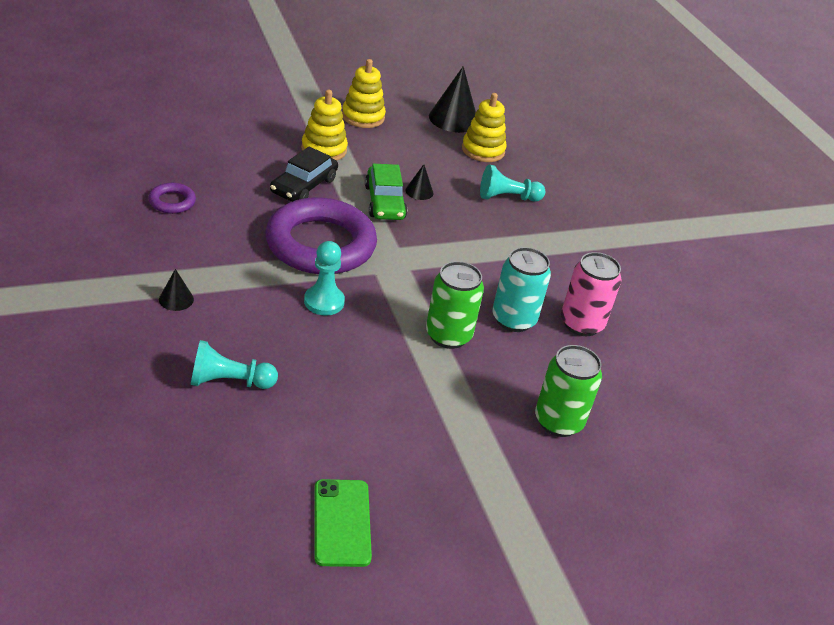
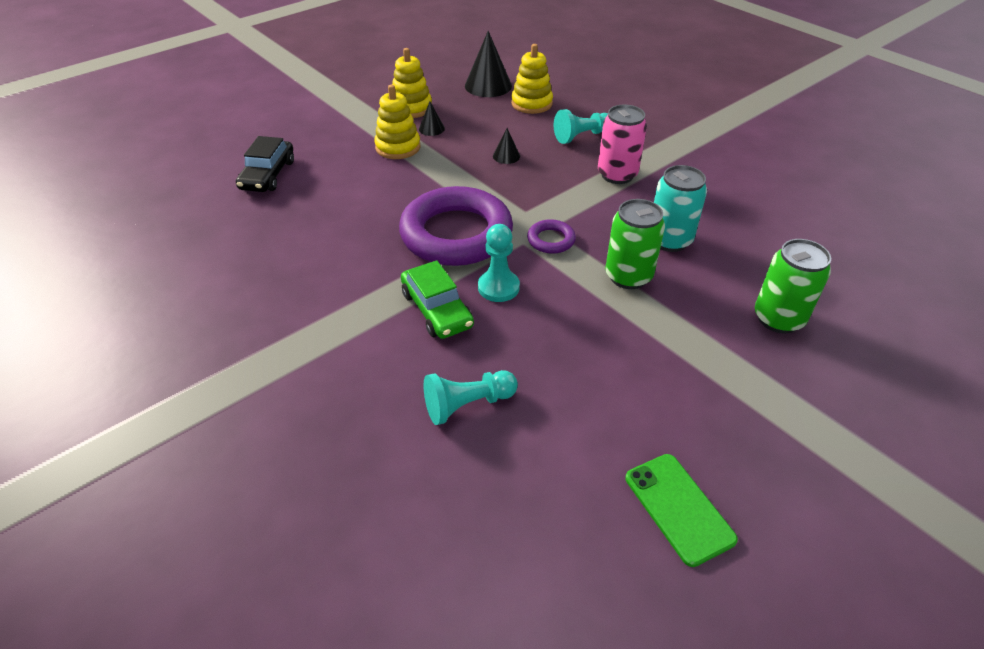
camera: 15 degrees left, 5 degrees up
purple ring [148,183,196,214] -> purple ring moved to [527,219,576,254]
black cone [159,269,194,311] -> black cone moved to [419,102,445,136]
black car [270,147,338,202] -> black car moved to [236,136,294,192]
green car [365,164,407,220] -> green car moved to [401,260,474,339]
pink can [561,252,622,336] -> pink can moved to [598,105,647,184]

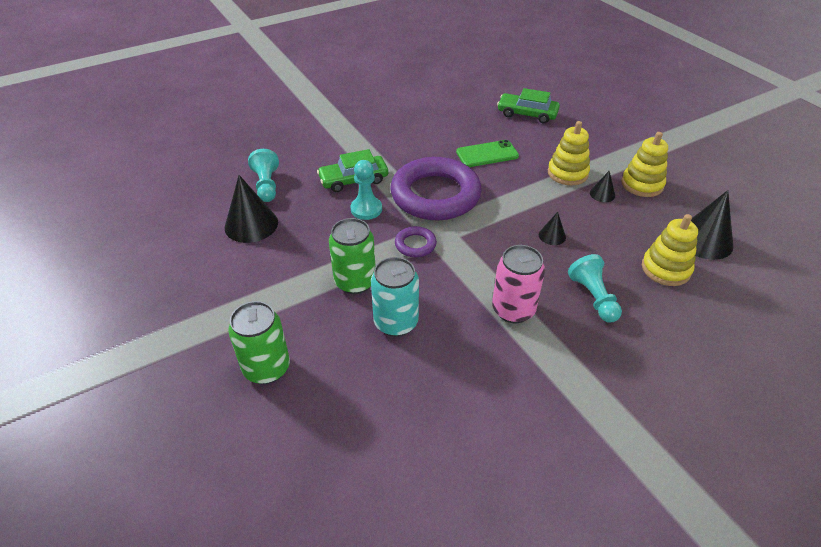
camera: 100 degrees right, 0 degrees up
black car [236,136,294,192] -> green car [497,88,560,123]
green phone [625,454,738,567] -> green phone moved to [456,140,519,167]
none -> black cone [225,175,278,243]

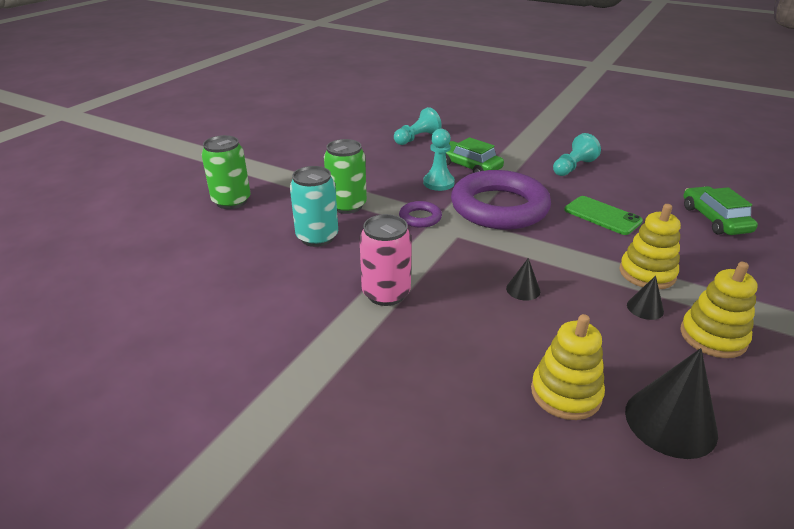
camera: 60 degrees right, 10 degrees down
black cone [225,175,278,243] -> none
turquoise pawn [568,254,622,322] -> turquoise pawn moved to [553,133,601,176]

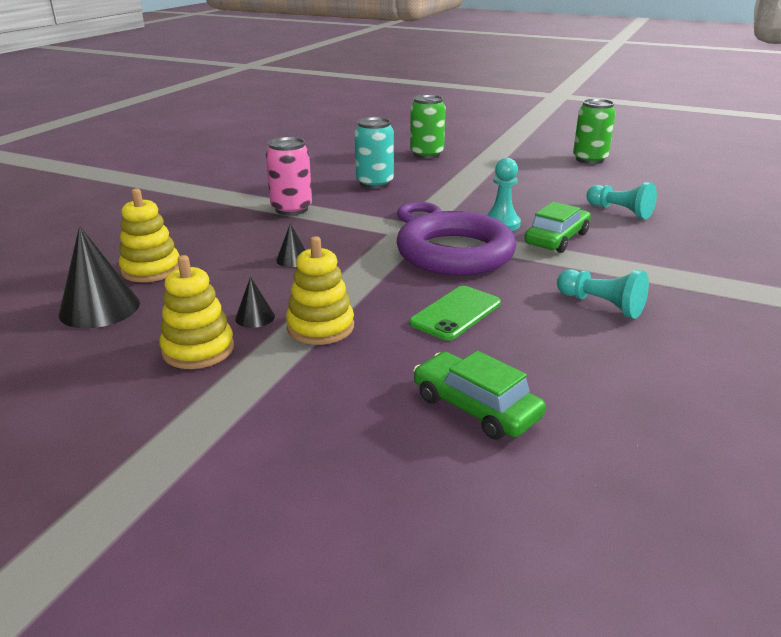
camera: 85 degrees right, 5 degrees down
green can [324,139,367,214] -> green can moved to [573,99,616,164]
green car [683,186,758,235] -> green car turned 120 degrees counterclockwise [414,351,546,440]

